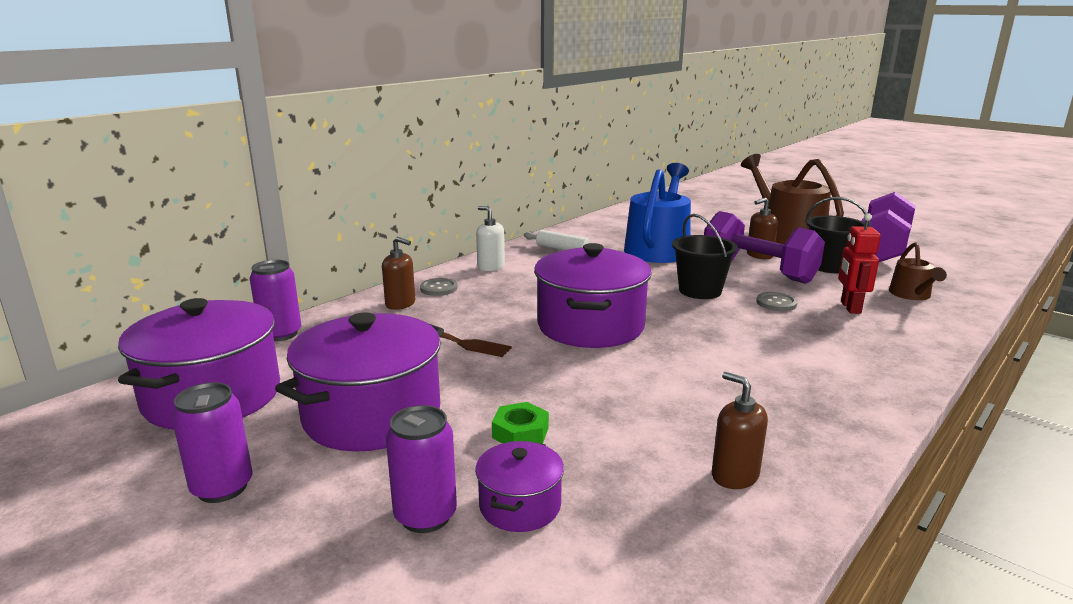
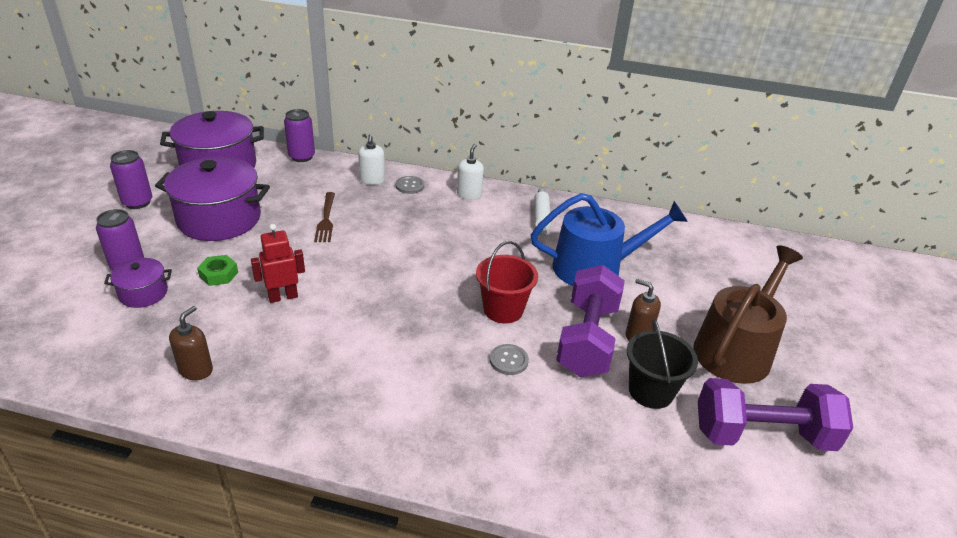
camera: 60 degrees right, 15 degrees up
brown soap dispenser [382,237,415,310] -> white soap dispenser [358,134,385,185]
purple pot [534,243,652,348] -> none
black bucket [672,214,738,299] -> red bucket [476,241,538,323]
red robot [838,213,881,314] -> red robot moved to [251,224,305,303]
brown watering can [889,242,947,300] -> none

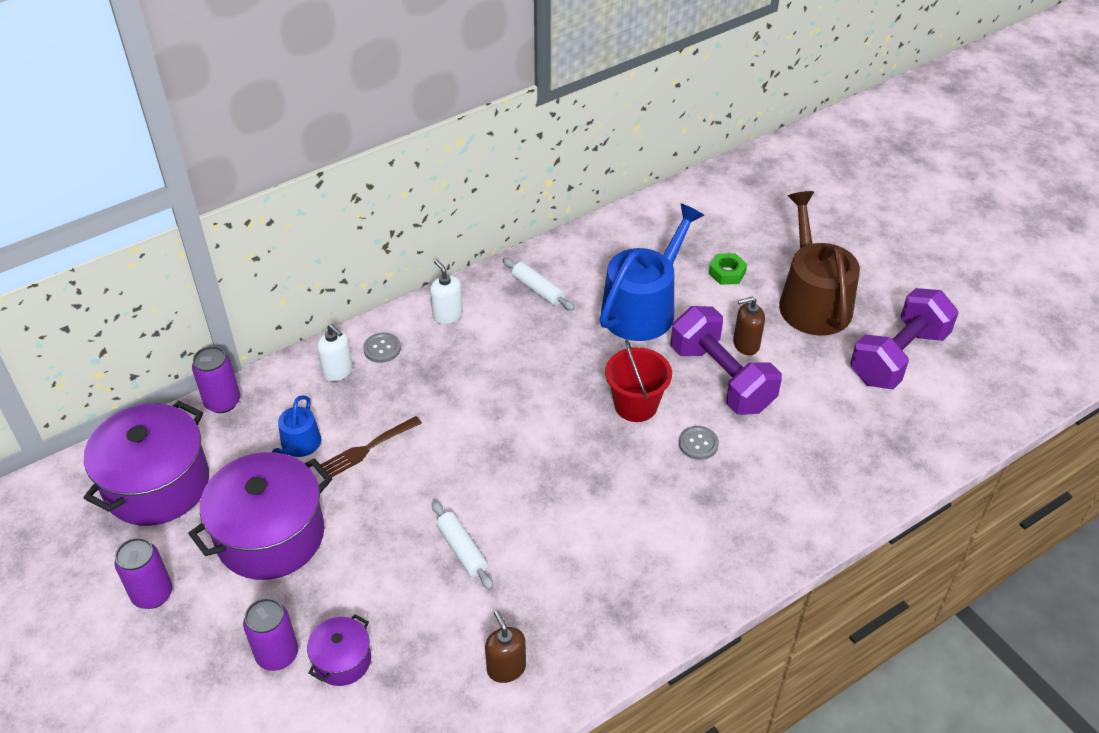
camera: 45 degrees left, 10 degrees up
green nut [197,255,238,286] -> green nut moved to [709,253,747,285]
red robot [251,224,305,303] -> white rolling pin [432,501,493,590]
brown fork [314,192,335,242] -> brown fork turned 105 degrees clockwise [321,416,422,478]
black bucket [627,319,698,409] -> none
none -> blue watering can [272,395,321,457]

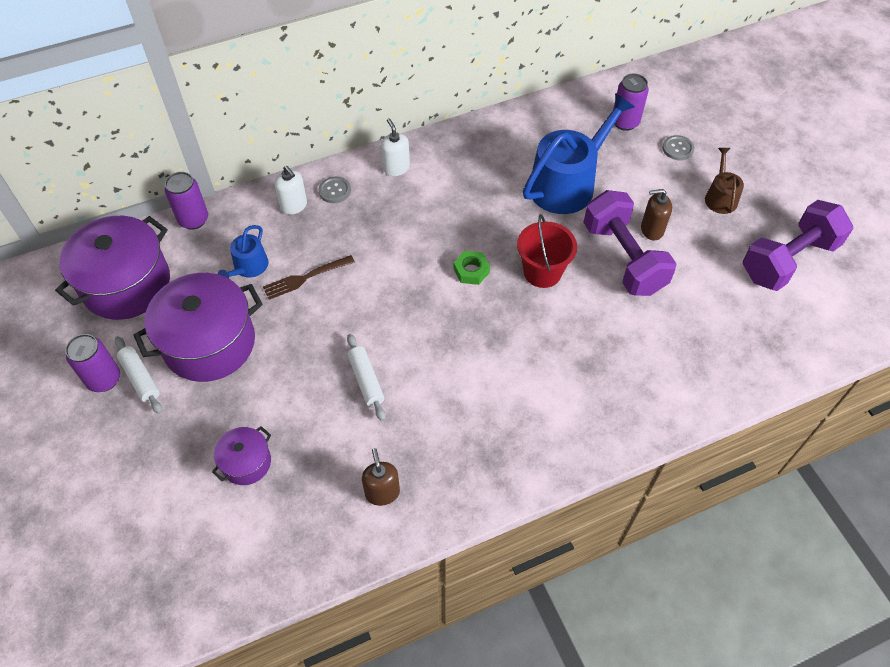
camera: 10 degrees right, 10 degrees up
purple can [243,598,298,671] -> purple can moved to [613,74,649,131]
white rolling pin [503,258,575,310] -> white rolling pin moved to [115,336,162,414]
grey button [679,426,719,460] -> grey button moved to [662,135,694,160]
green nut [709,253,747,285] -> green nut moved to [453,251,490,285]
brown watering can [779,191,860,336] -> brown watering can [705,148,744,214], size x0.50

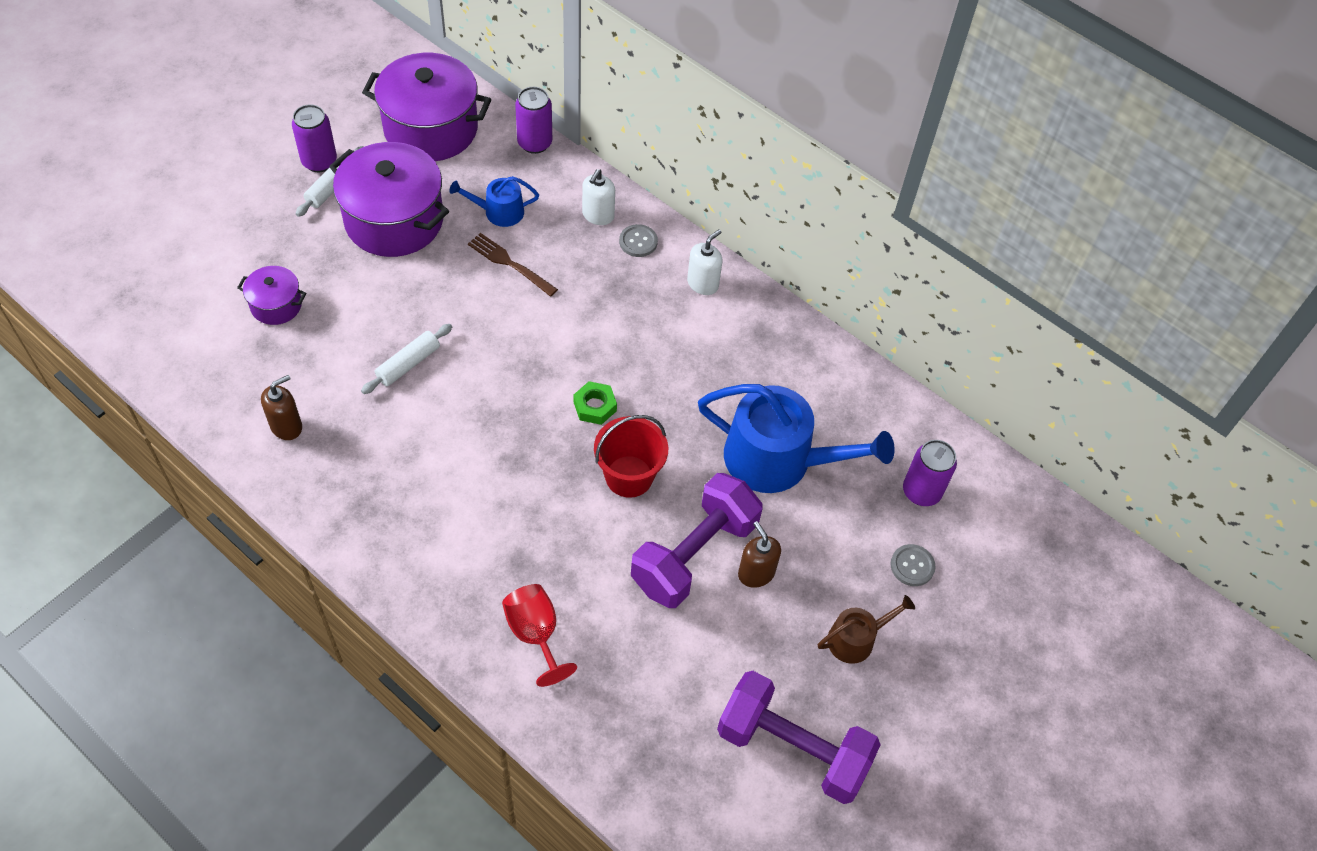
camera: 60 degrees right, 0 degrees up
none -> red goblet [502,584,577,687]

